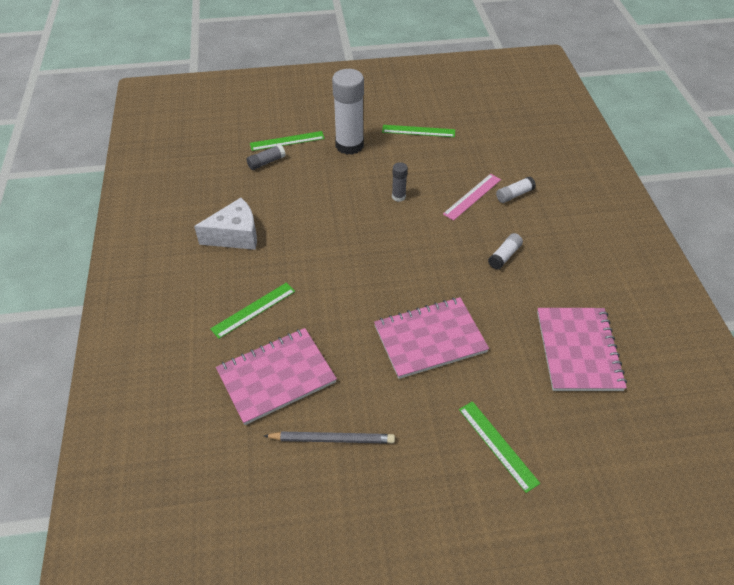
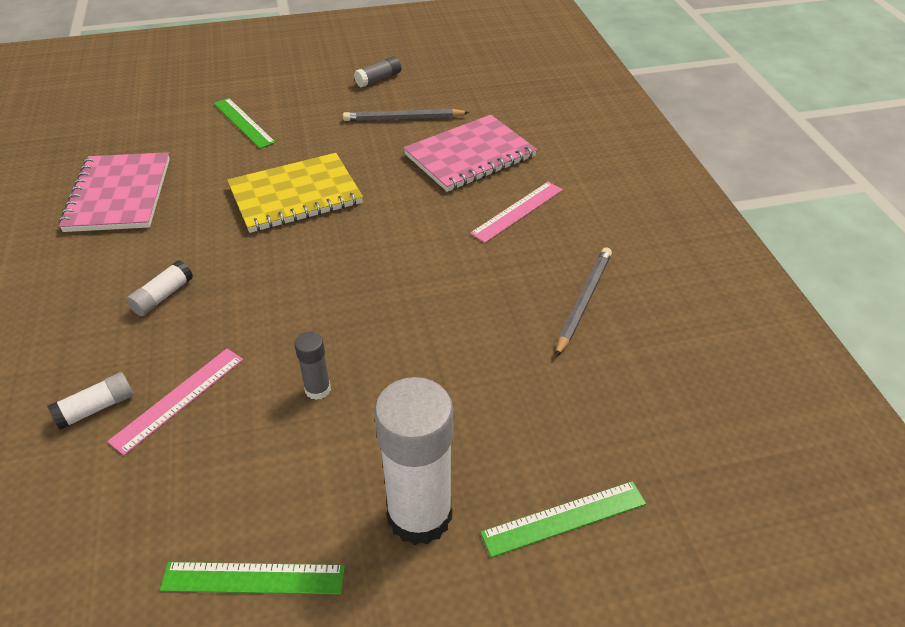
camera: 175 degrees right, 5 degrees down
white cheese [194,198,257,250] -> grey pencil [556,247,612,357]
green ruler [210,282,295,339] -> pink ruler [470,182,563,243]
grey glue stick [247,144,285,170] -> grey glue stick moved to [354,56,401,87]
pink notebook [374,297,489,379] -> yellow notebook [227,153,363,233]

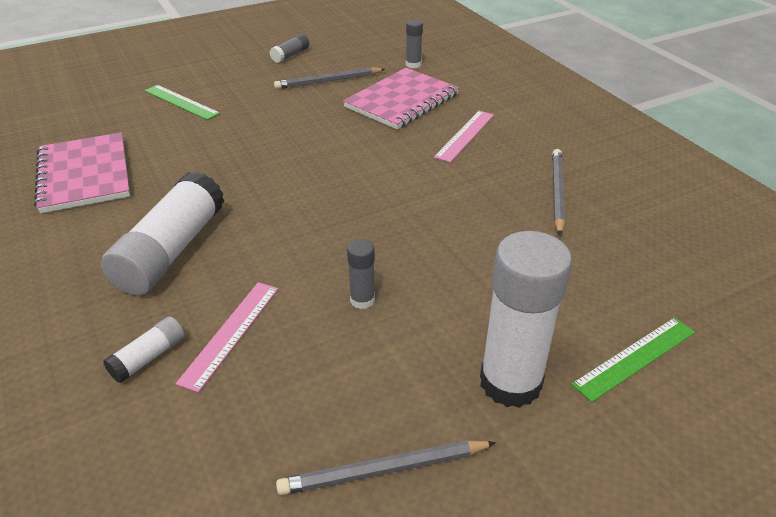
camera: 15 degrees left, 5 degrees down
white glue stick [126,260,193,316] -> white glue stick [101,171,224,296], size x2.18
green ruler [160,562,345,594] -> grey pencil [276,440,496,495]
yellow notebook [227,153,363,233] -> none
none -> grey glue stick [406,20,423,68]

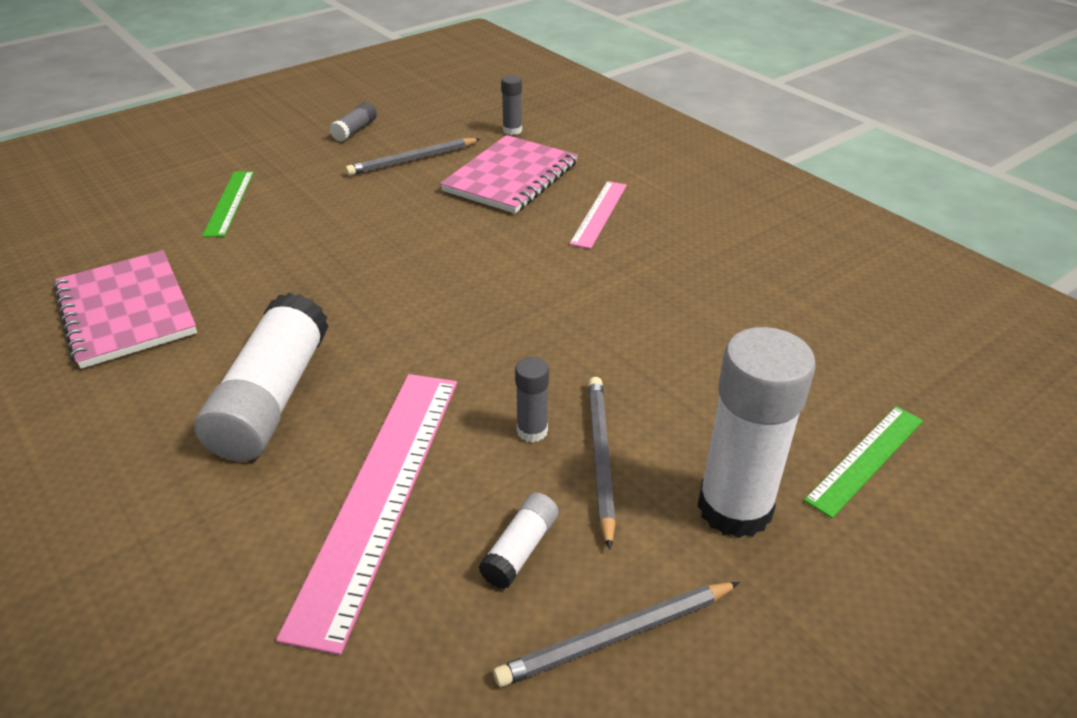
camera: 10 degrees left, 0 degrees up
white glue stick [103,316,185,383] -> white glue stick moved to [478,493,558,589]
green ruler [144,85,220,120] -> green ruler turned 60 degrees clockwise [202,171,254,237]
pink ruler [175,282,278,393] -> pink ruler [276,374,457,655], size x1.84
grey pencil [552,149,565,236] -> grey pencil moved to [588,377,616,550]

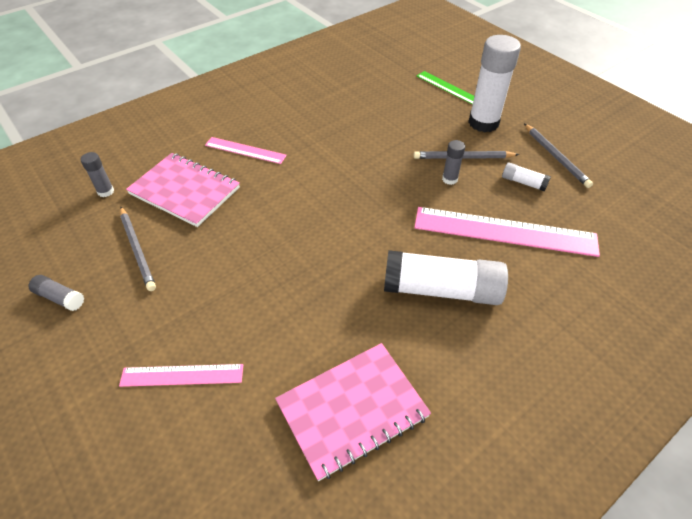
camera: 90 degrees left, 10 degrees up
green ruler [202,171,254,237] -> pink ruler [119,364,243,387]

